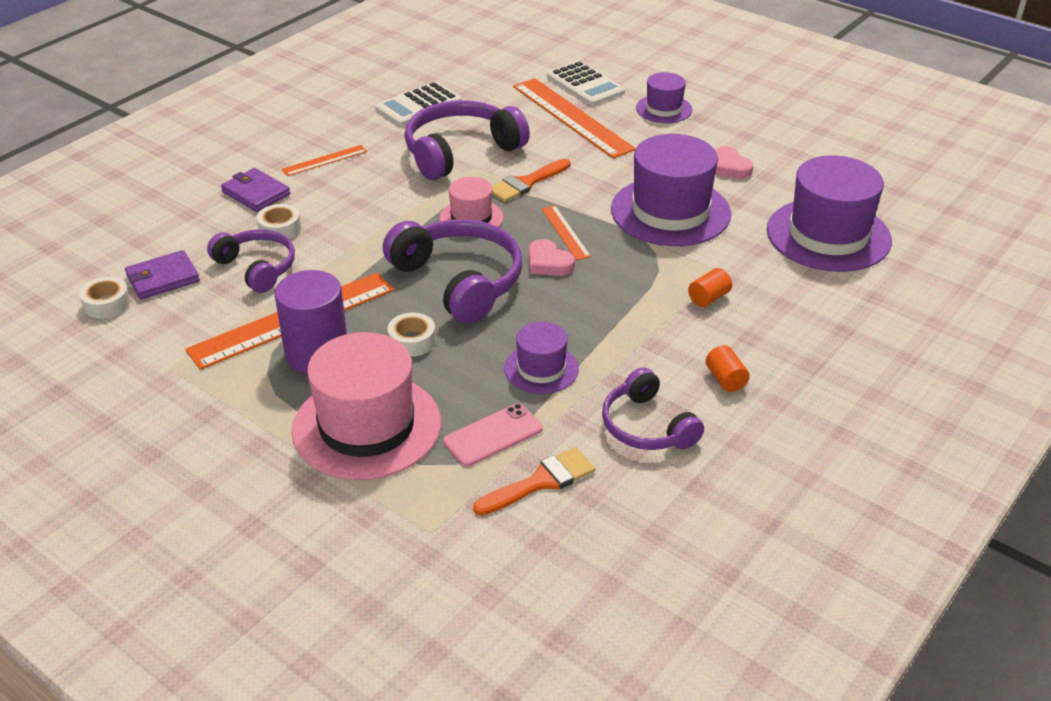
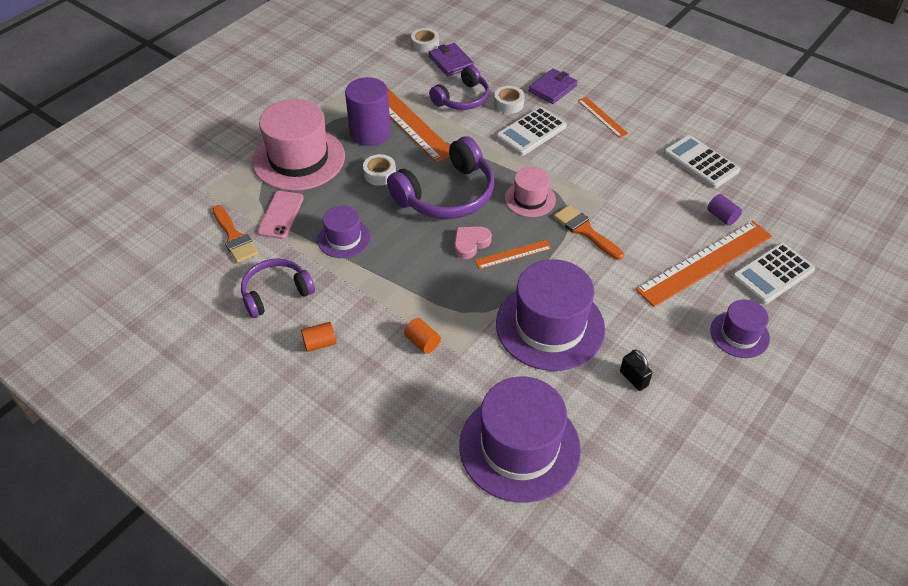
camera: 90 degrees right, 10 degrees up
purple headphones [404,100,530,180] -> none
pink phone [443,404,543,467] -> pink phone turned 45 degrees clockwise [257,191,304,239]
pink heart [715,146,753,179] -> black padlock [620,349,652,391]
none -> white calculator [496,107,567,156]
none -> purple cylinder [707,194,742,226]

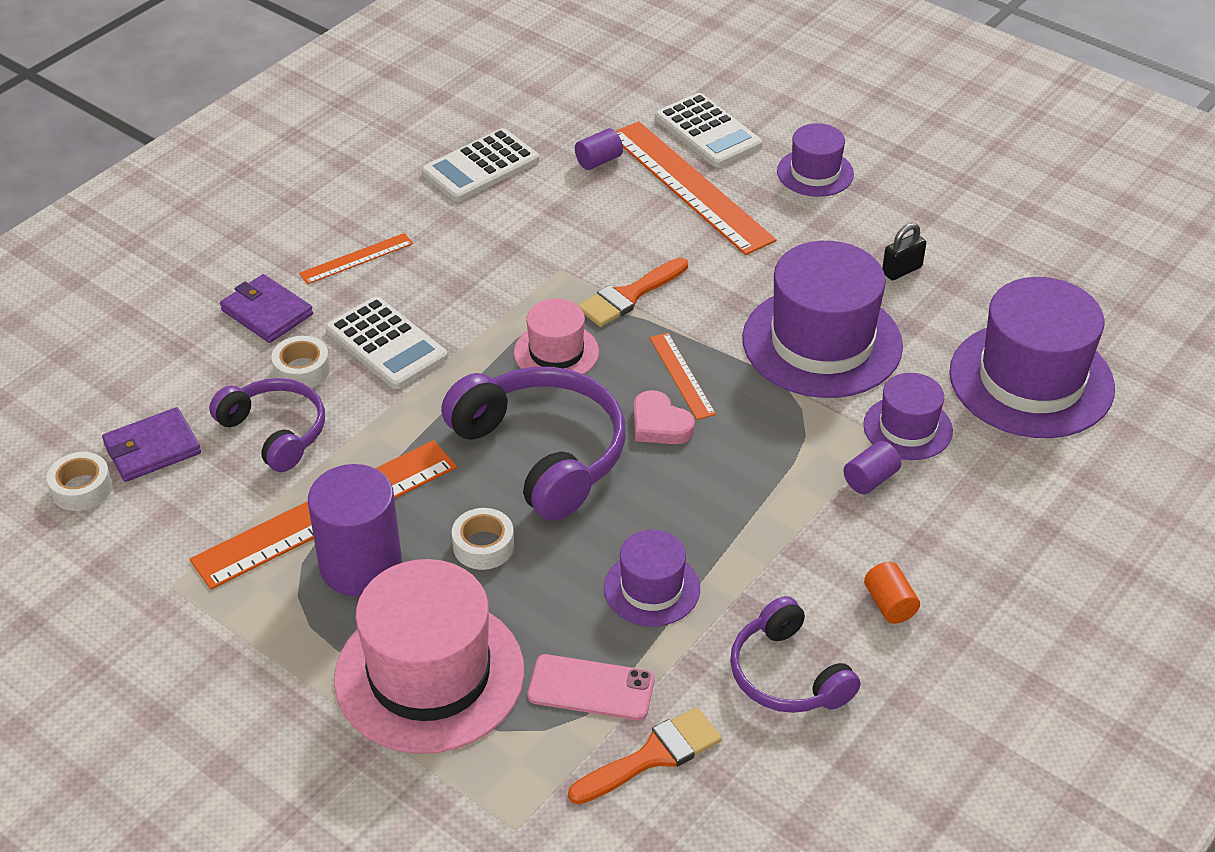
camera: 90 degrees left, 5 degrees down
orange cylinder [404,318,441,354] -> purple cylinder [843,441,901,494]
none -> purple hat [863,373,953,460]

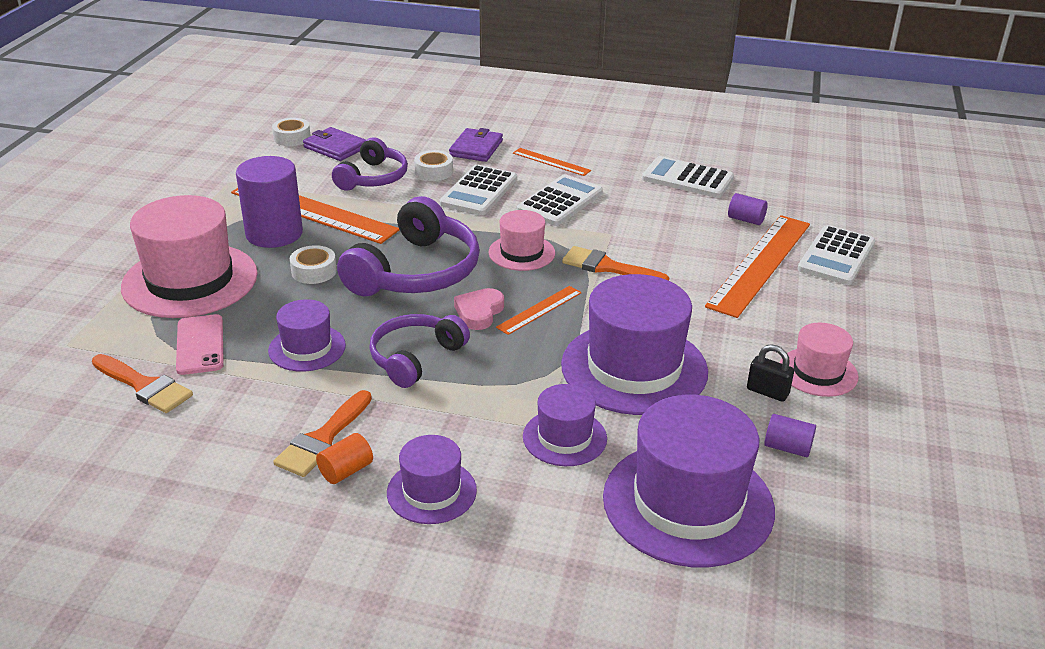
camera: 65 degrees right, 10 degrees down
purple headphones [730,596,860,713] -> purple headphones moved to [369,314,470,388]
purple hat [777,123,854,197] -> purple hat moved to [387,435,477,524]
purple cylinder [843,441,901,494] -> purple cylinder moved to [764,414,816,457]
none -> orange brush [273,390,372,477]
none -> white calculator [517,174,603,226]
none -> pink hat [780,323,858,397]

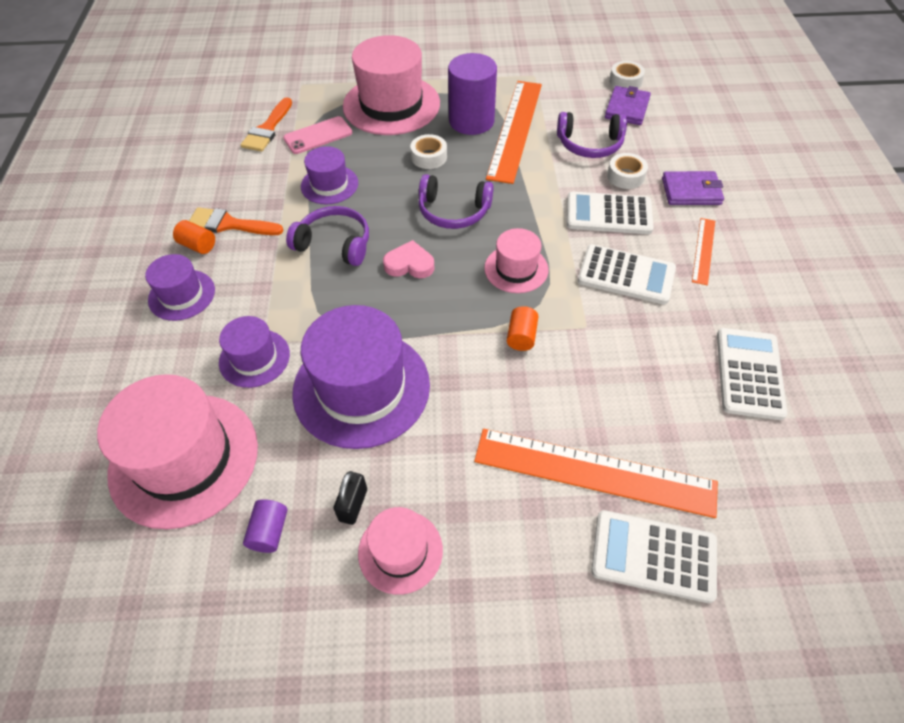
camera: 75 degrees right, 20 degrees up
purple headphones [337,196,480,296] -> purple headphones [418,174,493,229], size x0.63
orange ruler [496,286,582,335] -> none
orange brush [562,246,669,281] -> orange cylinder [507,306,539,351]
purple hat [603,395,775,567] -> pink hat [97,374,258,529]
purple cylinder [728,193,768,225] -> none

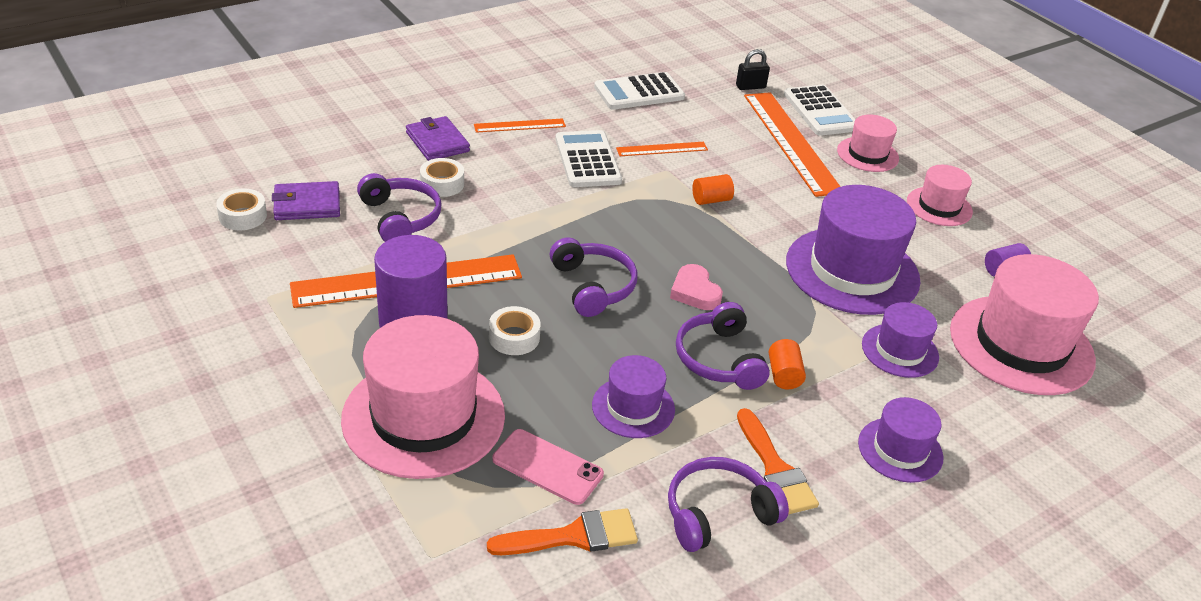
camera: 125 degrees left, 15 degrees down
orange cylinder [173,220,215,254] -> orange cylinder moved to [769,339,806,389]
black padlock [333,471,367,525] -> black padlock moved to [736,49,770,90]
pink hat [484,228,549,293] -> pink hat moved to [837,114,899,172]
white calculator [567,192,654,234] -> none
none -> orange ruler [616,142,708,156]
none -> purple headphones [668,457,789,552]

